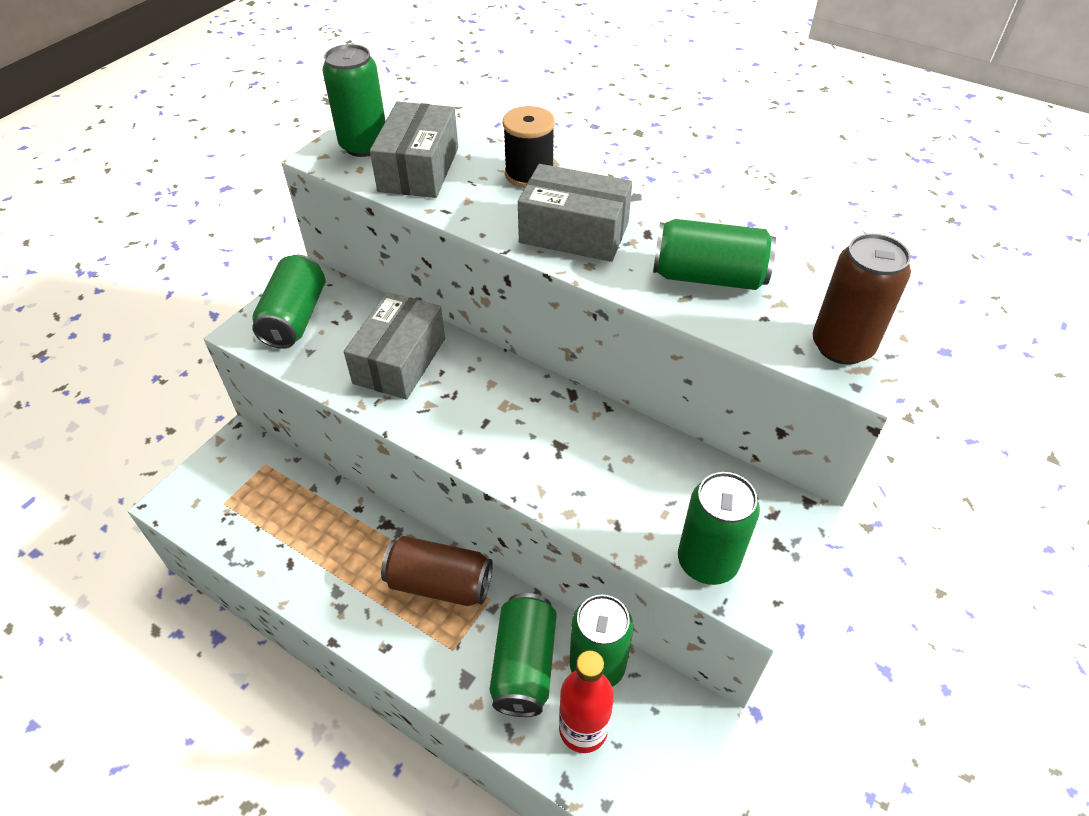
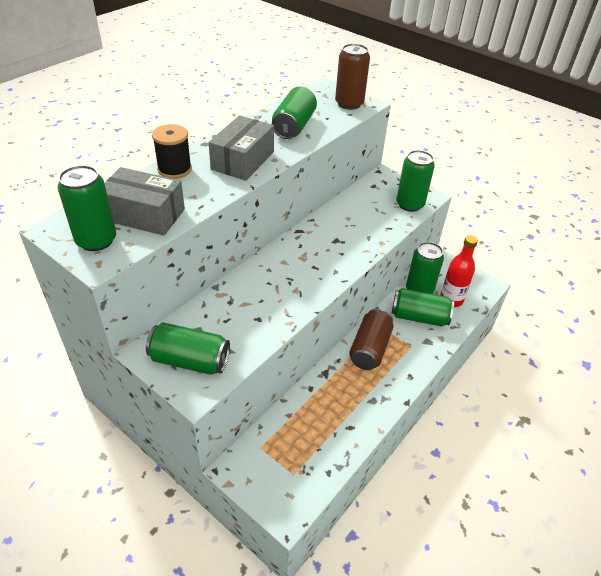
camera: 85 degrees left, 5 degrees down
grey box [344,292,445,400] -> none

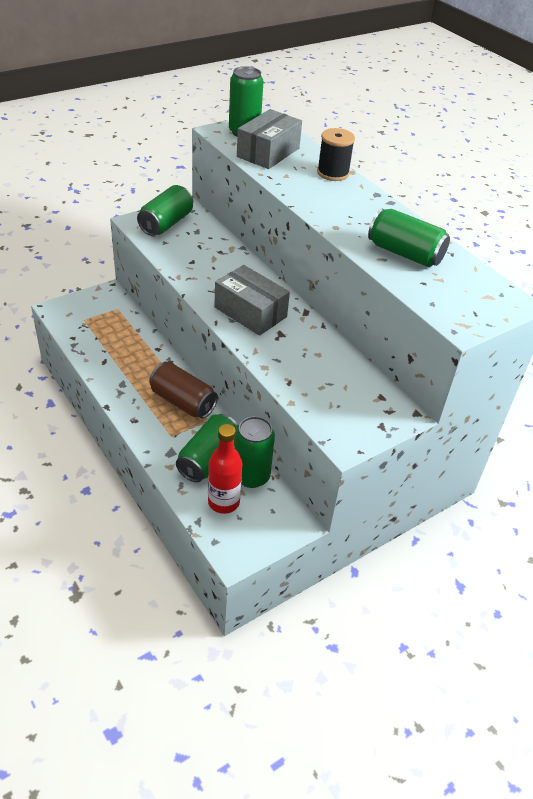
camera: 105 degrees right, 0 degrees up
grey box [208,115,274,181] -> grey box moved to [215,265,290,336]
brown can [335,44,370,110] -> none
green can [396,150,435,212] -> none

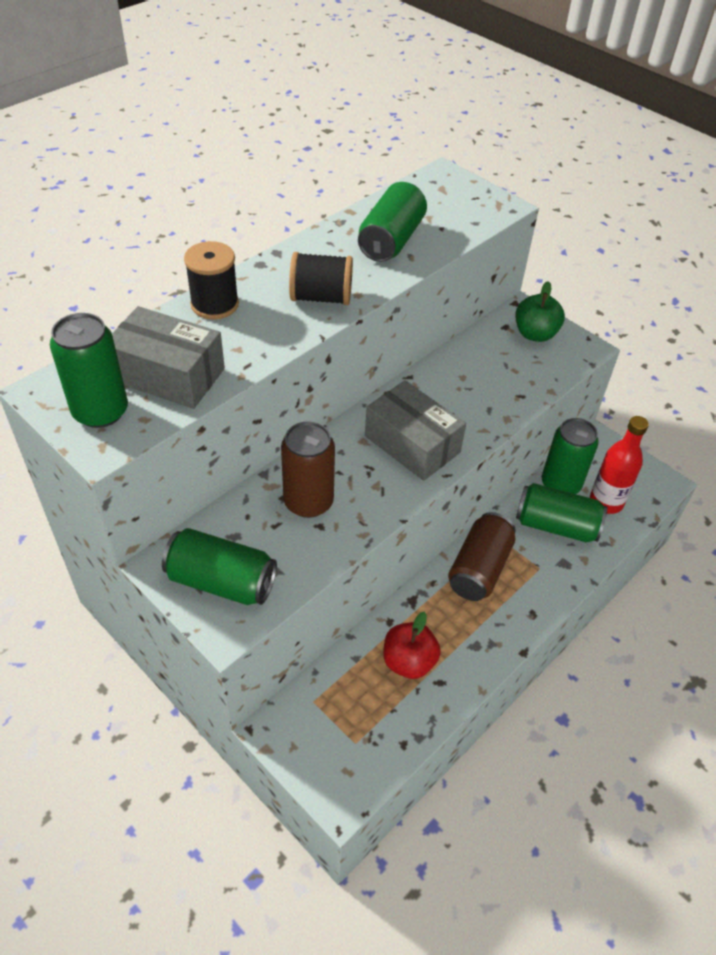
camera: 100 degrees left, 5 degrees up
grey box [215,265,290,336] -> grey box turned 75 degrees counterclockwise [365,380,466,481]
none -> brown can [281,422,335,518]
none -> black spool [289,252,353,305]
none -> red apple [383,612,441,679]
none -> green apple [515,281,565,342]

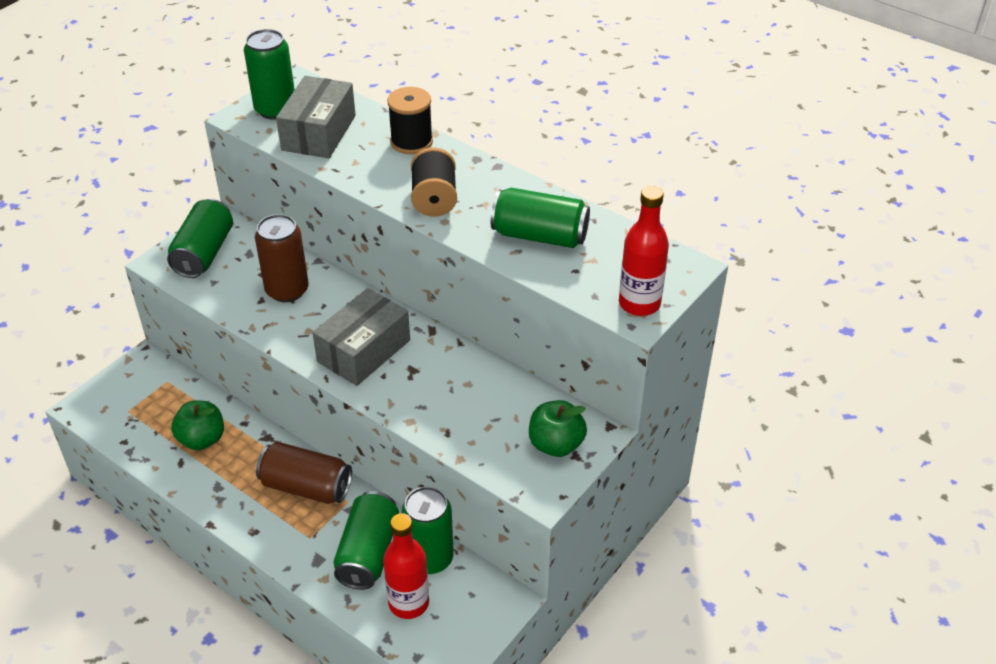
camera: 85 degrees right, 5 degrees down
red apple [383,612,441,679] -> green apple [171,401,224,450]
none -> red bottle [619,186,669,316]

